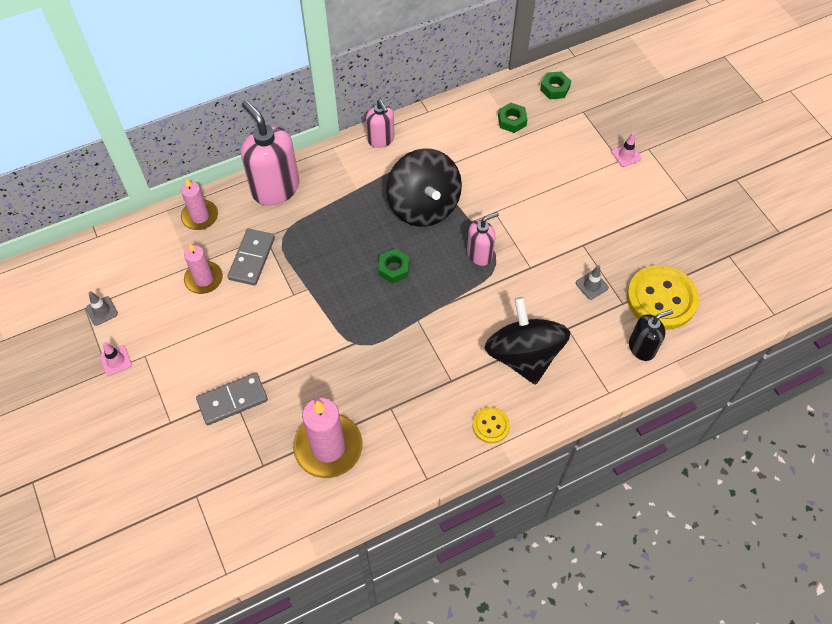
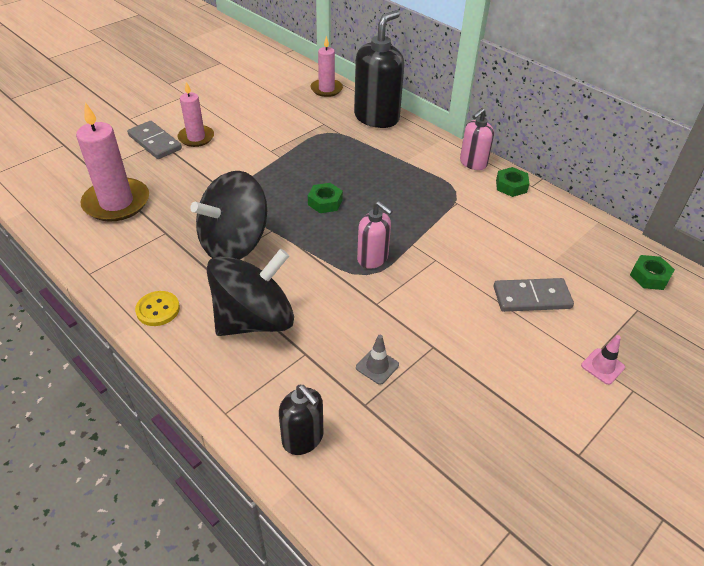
camera: 70 degrees right, 15 degrees down
grey traffic cone [86,291,118,326] -> none
pink traffic cone [100,342,132,376] -> none
pink candle [184,244,223,294] -> pink candle moved to [177,82,214,147]
grey domino [227,229,275,286] -> grey domino moved to [494,278,574,312]
pink soap dispenser [241,100,300,206] -> black soap dispenser [354,10,404,128]
black spinning top [386,148,462,227] -> black spinning top moved to [190,171,267,259]
green nut [498,103,528,133] -> green nut moved to [496,167,529,197]
yellow button [627,265,699,330] -> none

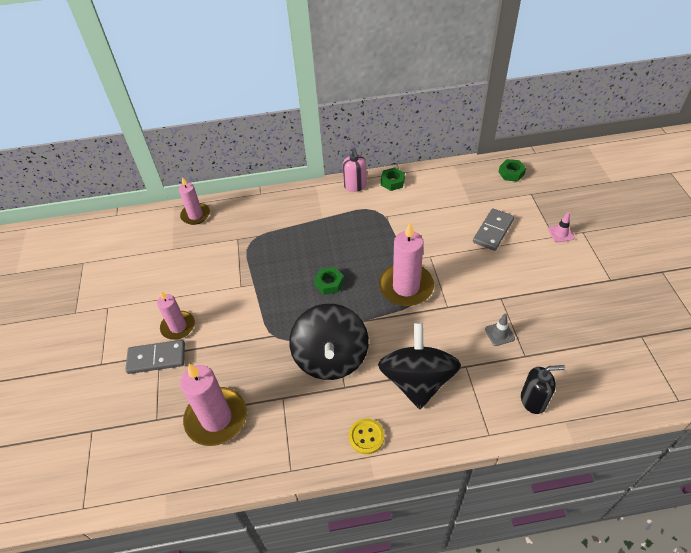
camera: 50 degrees left, 5 degrees up
black soap dispenser [354,10,404,128] -> none
pink soap dispenser [357,201,393,269] -> pink candle [379,223,434,306]

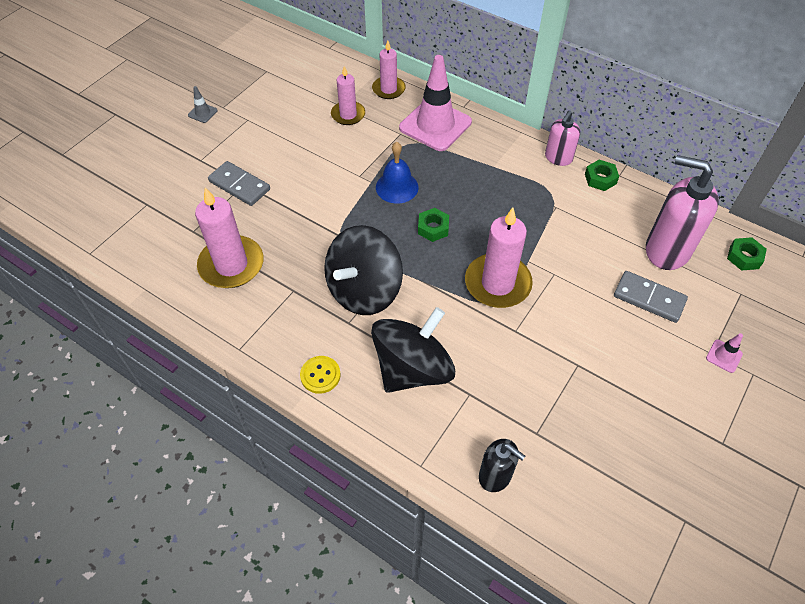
camera: 40 degrees right, 5 degrees up
pink candle [157,291,195,340] -> pink candle moved to [331,66,365,125]
grey domino [473,208,514,251] -> grey domino turned 45 degrees clockwise [614,271,688,323]
grey traffic cone [485,313,515,346] -> grey traffic cone moved to [188,86,218,123]
none -> blue bell [376,142,418,203]
none -> pink traffic cone [399,55,472,151]
none -> pink soap dispenser [646,155,719,270]

